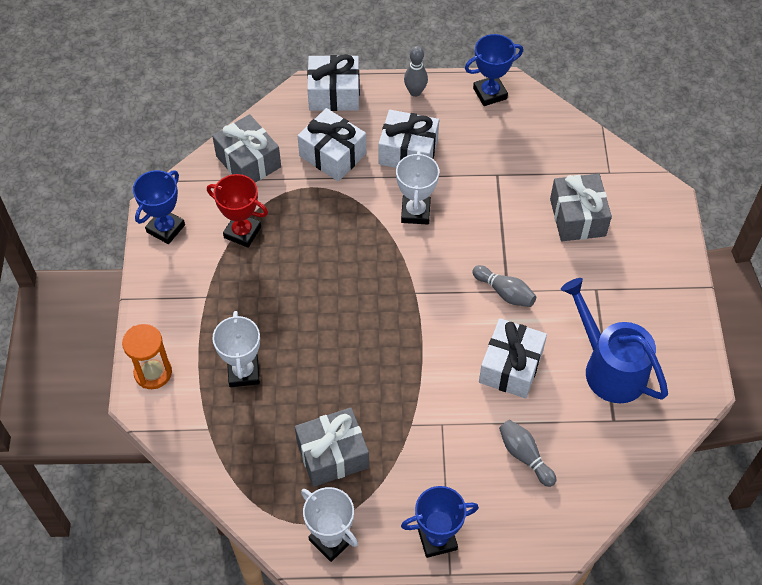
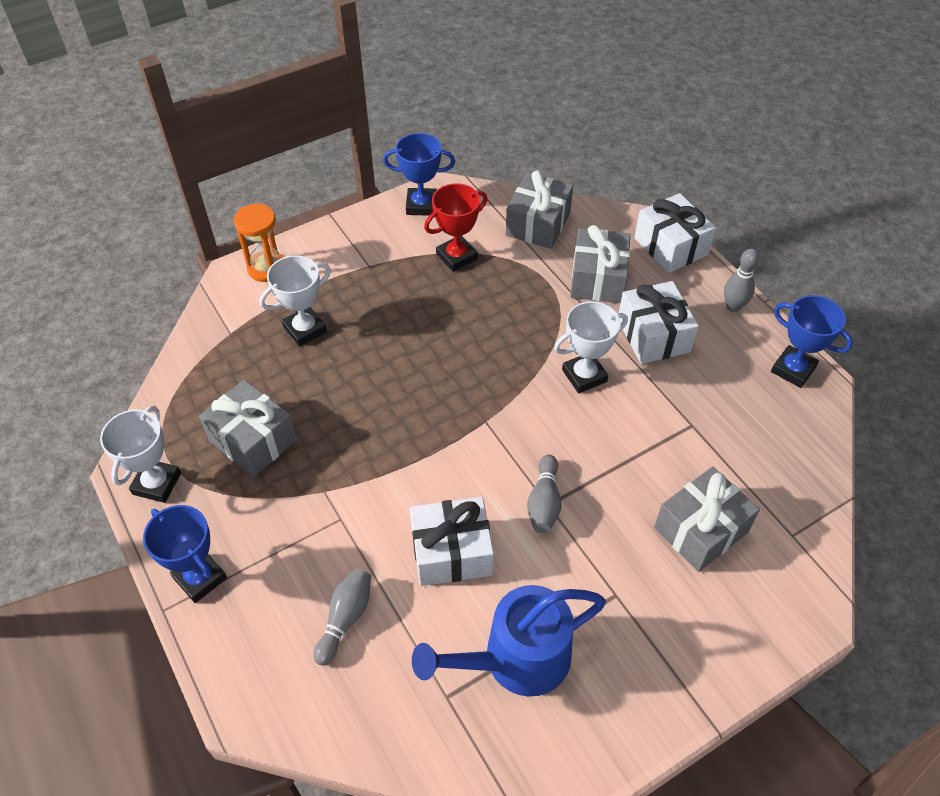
camera: 60 degrees right, 5 degrees down
red trophy [207,174,268,248] -> red trophy turned 60 degrees clockwise [424,183,488,272]
white gift [298,108,366,181] -> grey gift [570,225,630,303]
blue watering can [561,278,668,403] -> blue watering can turned 135 degrees counterclockwise [412,585,606,697]

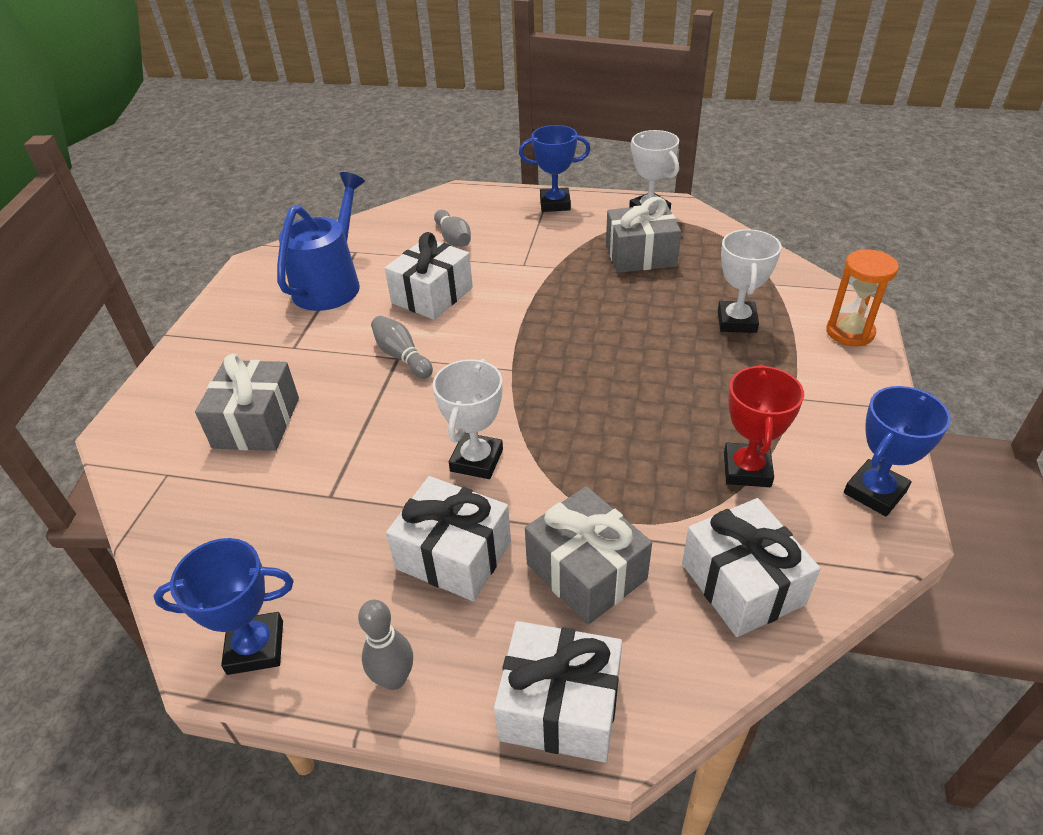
camera: 135 degrees right, 10 degrees down
grey gift [506,170,573,249] -> white gift [682,498,820,637]

